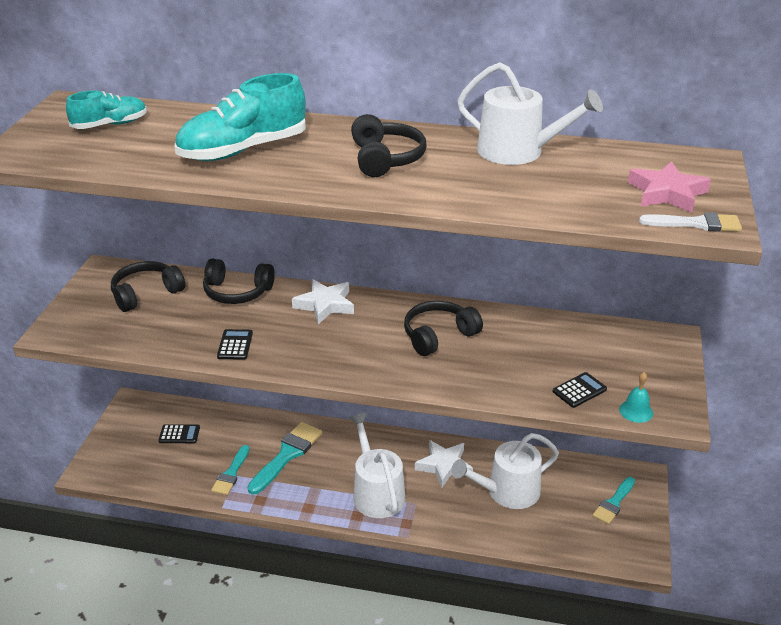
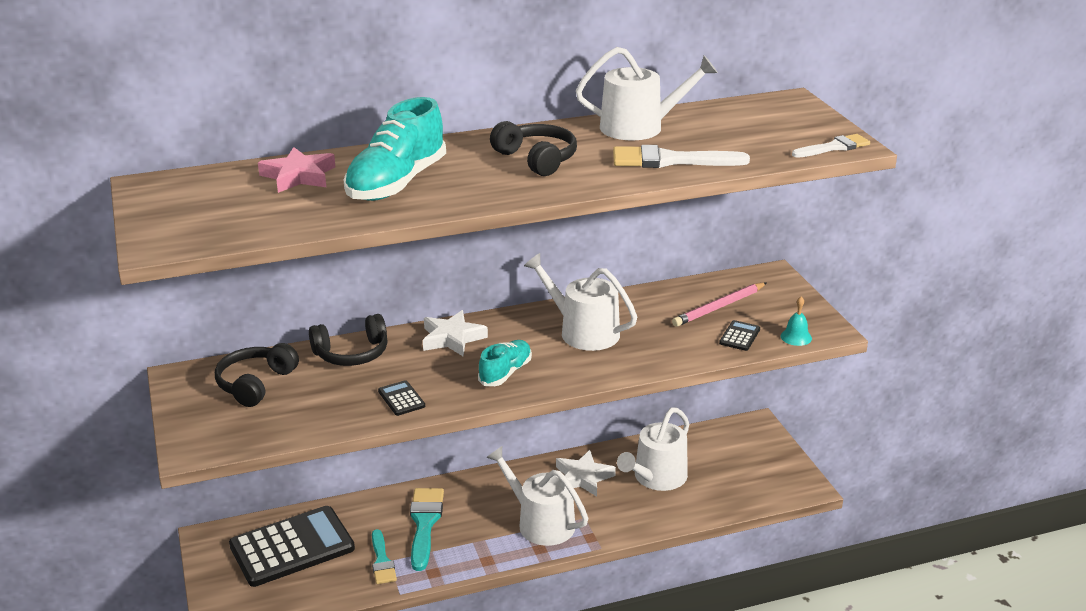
camera: 30 degrees left, 5 degrees down
turquoise shoe [66,90,147,129] -> turquoise shoe moved to [478,340,532,386]
black calculator [159,424,200,443] -> black calculator [229,506,355,587], size x2.47
black headphones [404,301,483,356] -> white watering can [524,253,637,351]
turquoise brush [592,477,635,524] -> none
pink star [628,161,711,213] -> pink star moved to [258,147,335,193]
none -> white brush [613,145,750,168]
none -> pink pencil [672,283,766,327]

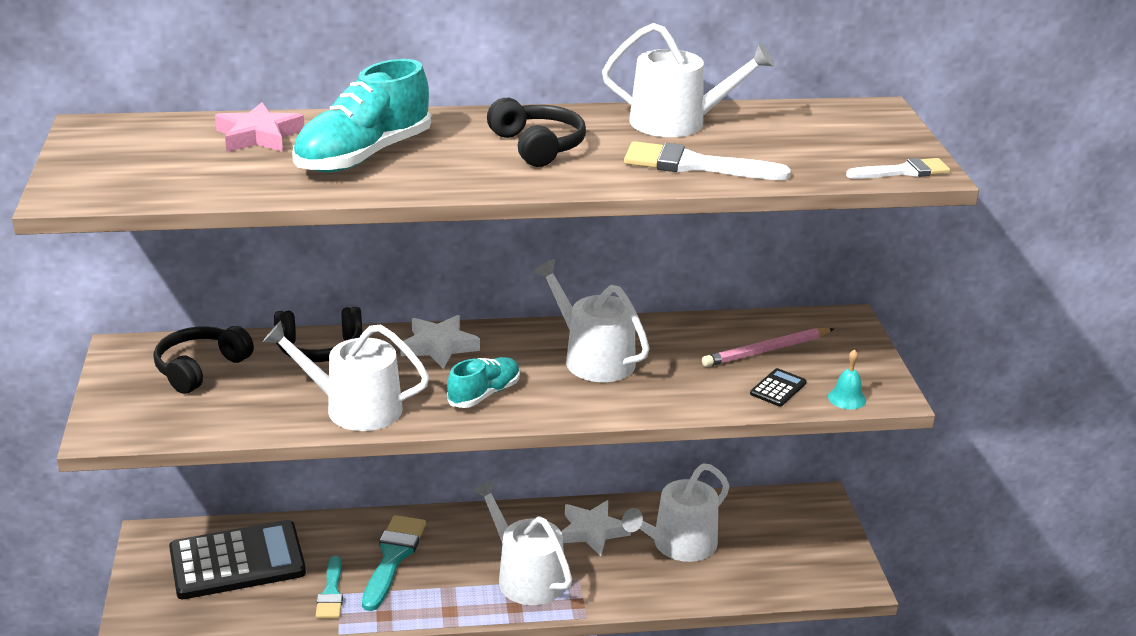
camera: 10 degrees right, 0 degrees up
black calculator [378,380,425,416] -> white watering can [263,321,429,431]

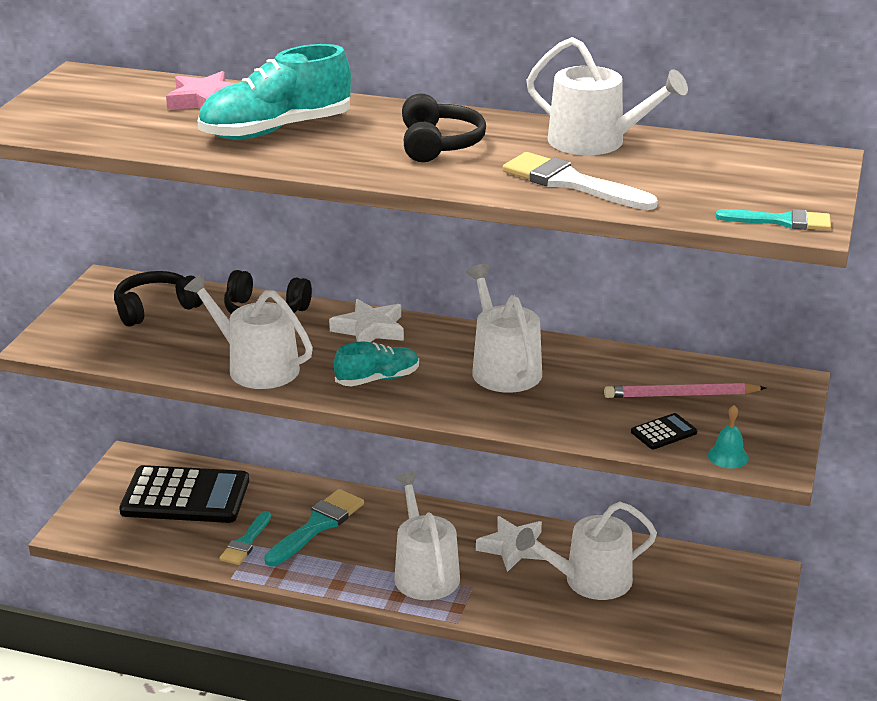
camera: 25 degrees right, 0 degrees up
white brush [846,158,950,179] -> turquoise brush [716,209,831,230]

